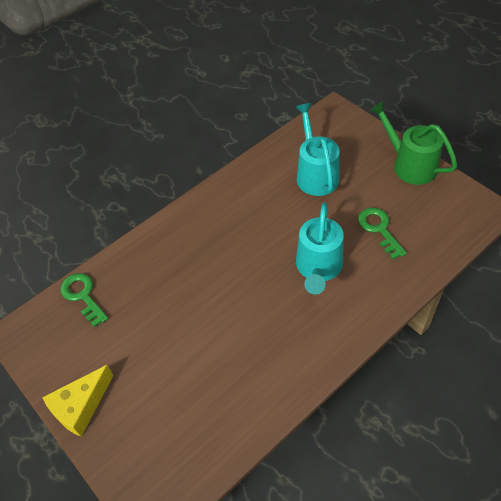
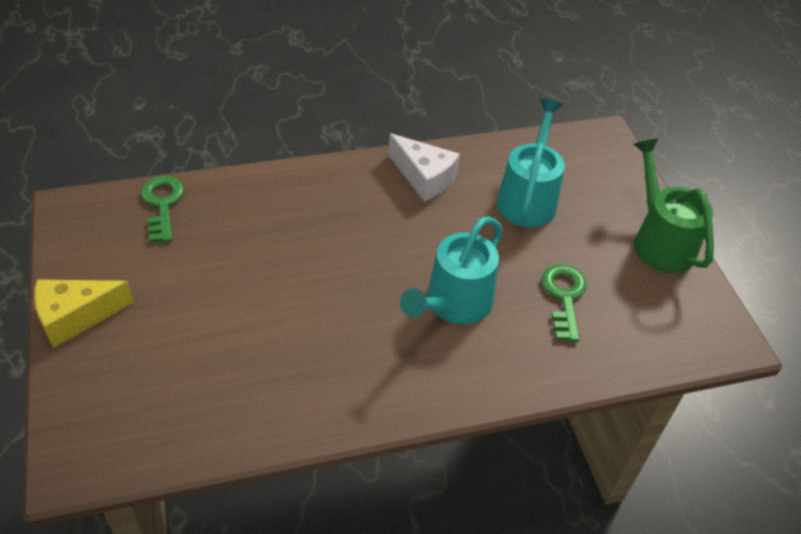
camera: 20 degrees right, 5 degrees down
none -> white cheese [388,133,460,201]

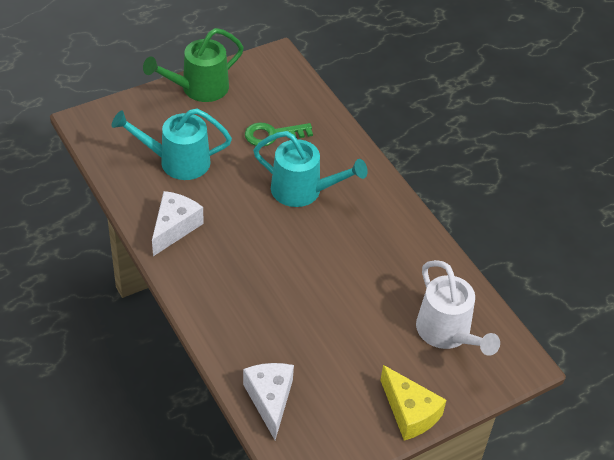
camera: 105 degrees left, 0 degrees up
green key [141,176,184,242] -> white cheese [243,363,294,440]
none -> white watering can [416,260,500,356]

